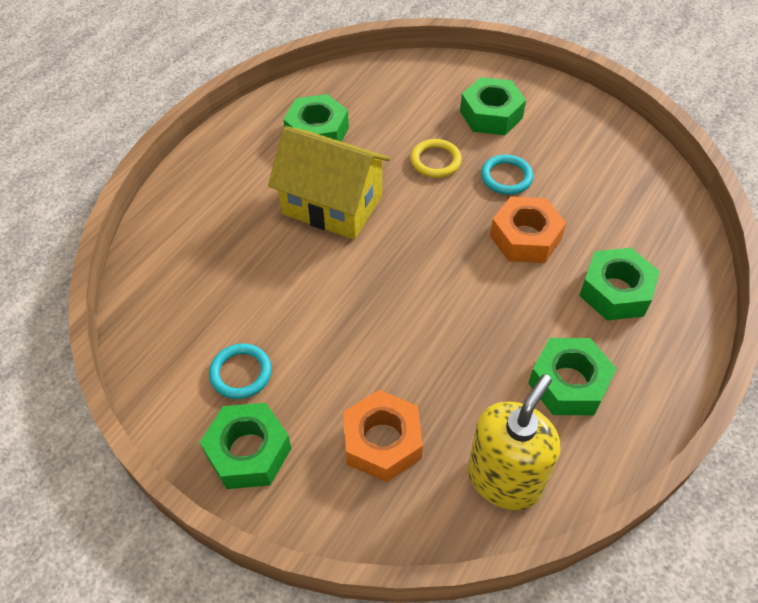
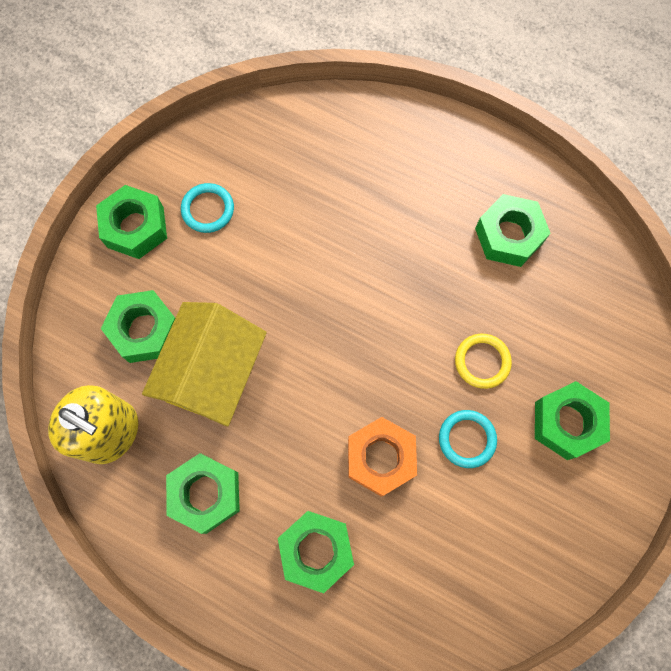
camera: 85 degrees right, 20 degrees up
yellow house [268,126,390,240] -> yellow house moved to [142,302,267,427]
orange nut [344,390,423,482] -> green nut [101,290,175,363]

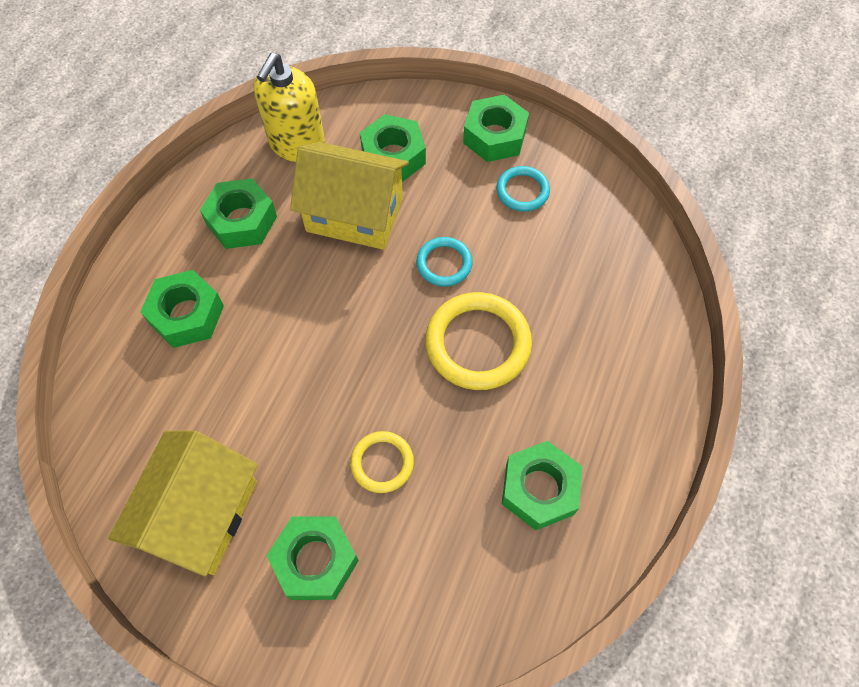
camera: 85 degrees right, 10 degrees down
orange nut [348,417,417,497] -> none
turquoise ring [439,410,497,468] -> turquoise ring moved to [416,237,473,287]
none -> yellow house [108,431,258,576]
none -> yellow ring [425,292,532,390]

